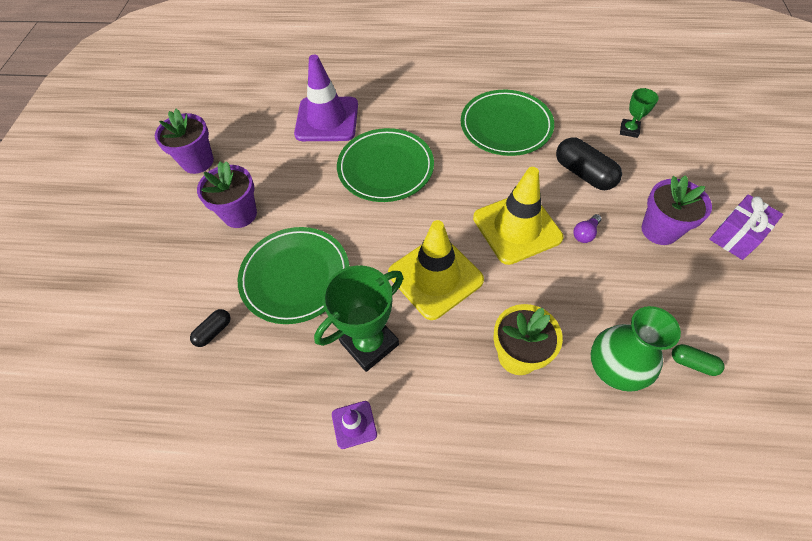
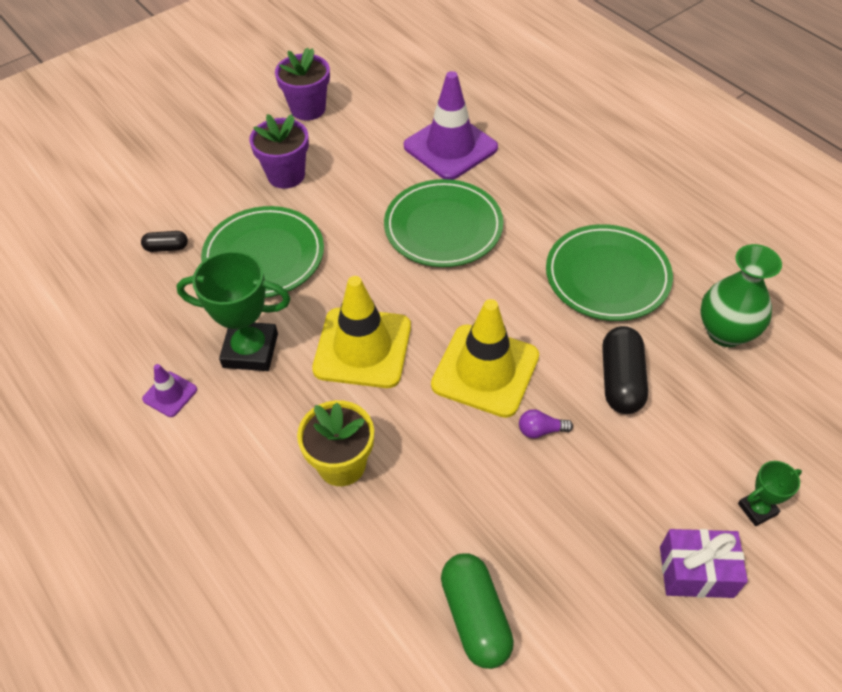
camera: 45 degrees right, 5 degrees down
green vase [591,306,681,392] -> green vase moved to [700,244,782,347]
green trophy [620,88,659,138] -> green trophy moved to [738,461,802,526]
purple flower pot [641,175,712,245] -> none
green capsule [672,344,724,376] -> green capsule [441,553,514,669], size x1.86

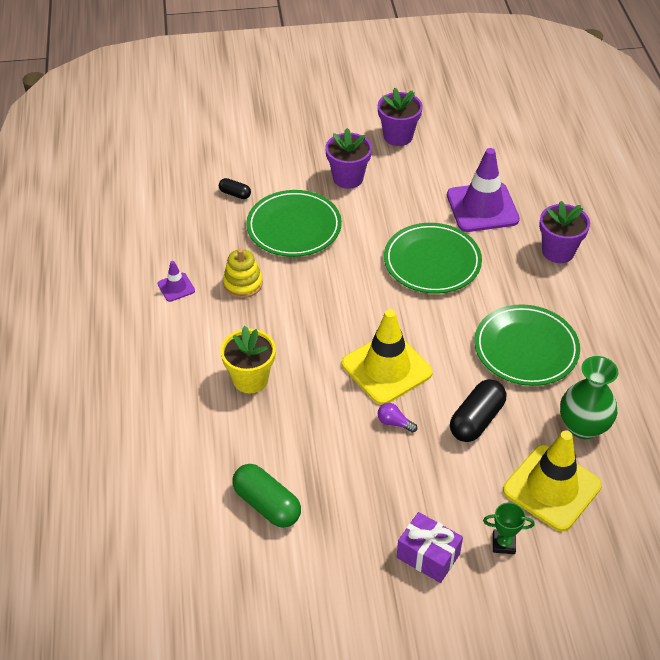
camera: 30 degrees right, 5 degrees down
green trophy [177,251,291,371] -> yellow stacking toy [223,249,263,298]
yellow traffic cone [312,276,411,388] -> yellow traffic cone moved to [503,431,602,531]
green capsule [441,553,514,669] -> green capsule turned 60 degrees counterclockwise [232,464,301,528]
none -> purple flower pot [539,201,590,263]

